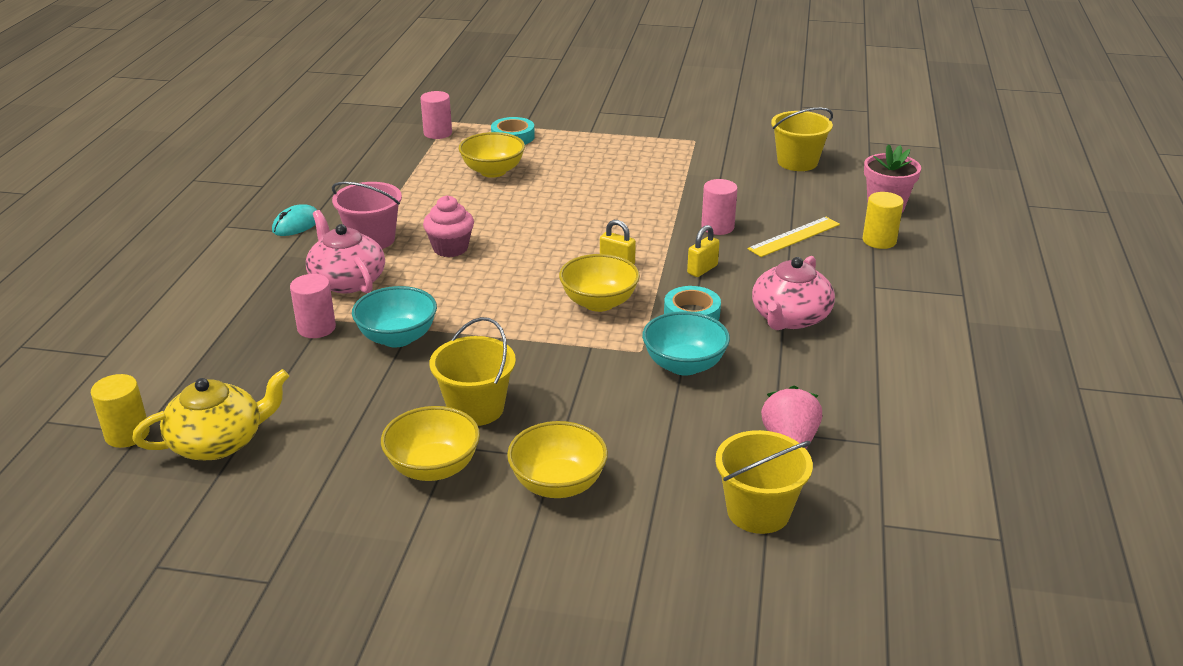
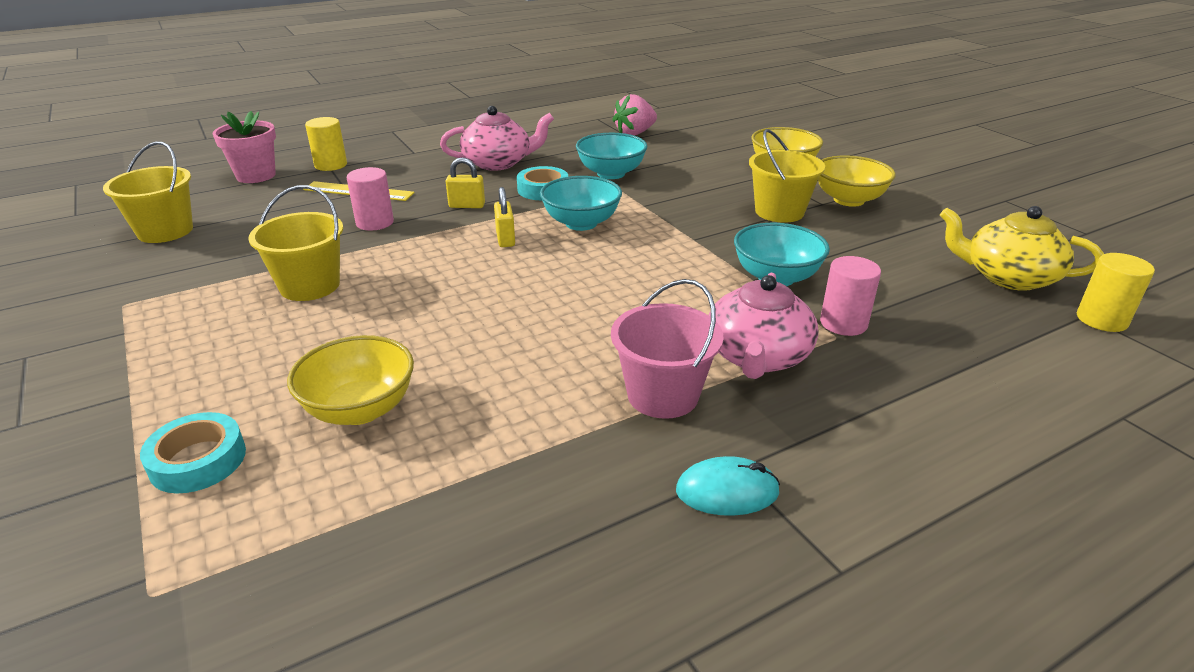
camera: 130 degrees left, 0 degrees up
pink cylinder [421,91,452,139] -> none
pink cupcake [423,195,474,257] -> none
yellow bowl [559,254,640,312] -> turquoise bowl [540,176,622,231]
yellow bucket [715,430,813,534] -> yellow bucket moved to [249,185,343,301]

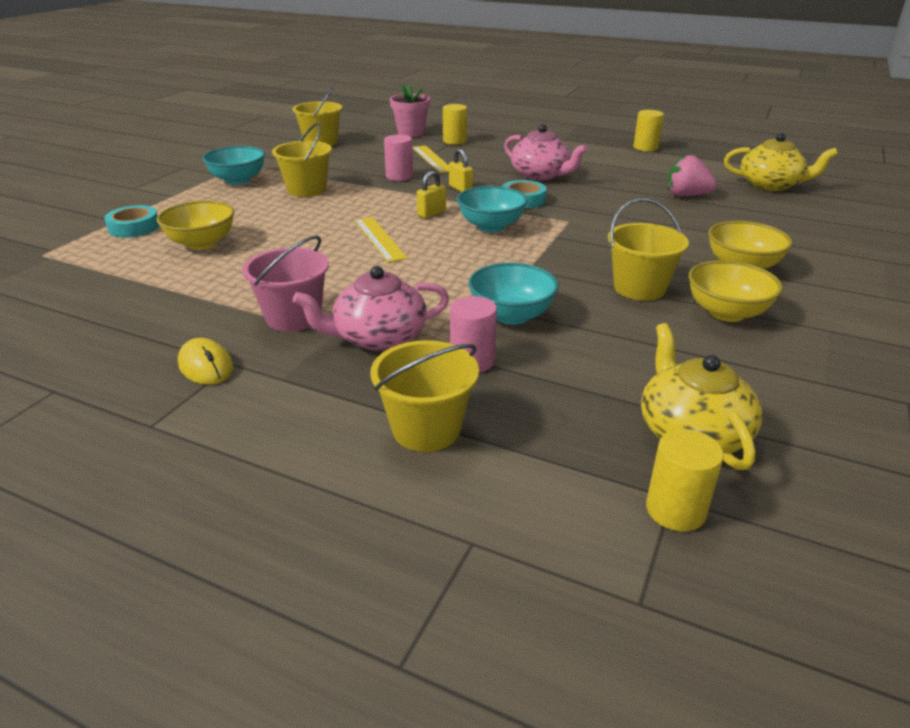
camera: 55 degrees right, 0 degrees up
turquoise bowl [576,133,648,179] -> turquoise bowl moved to [202,146,265,185]
turquoise mouse [676,456,780,516] -> yellow mouse [178,338,233,385]
none -> yellow ruler [355,217,408,263]
none -> yellow bucket [370,340,479,452]
none -> yellow cylinder [633,110,664,151]
none -> yellow teapot [724,133,838,191]

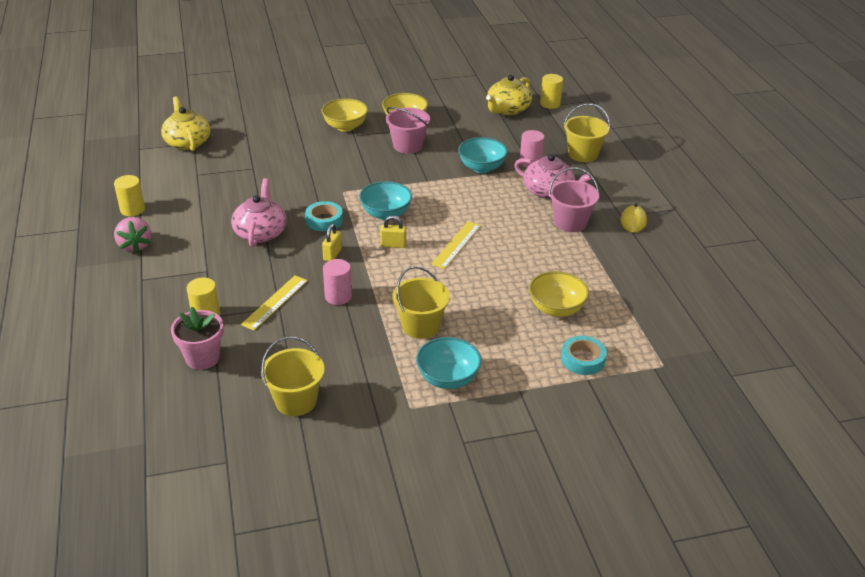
camera: 130 degrees left, 5 degrees up
yellow bucket [608,198,689,301] -> pink bucket [386,107,430,154]
pink strawberry [668,154,717,196] -> pink strawberry moved to [114,217,151,253]

